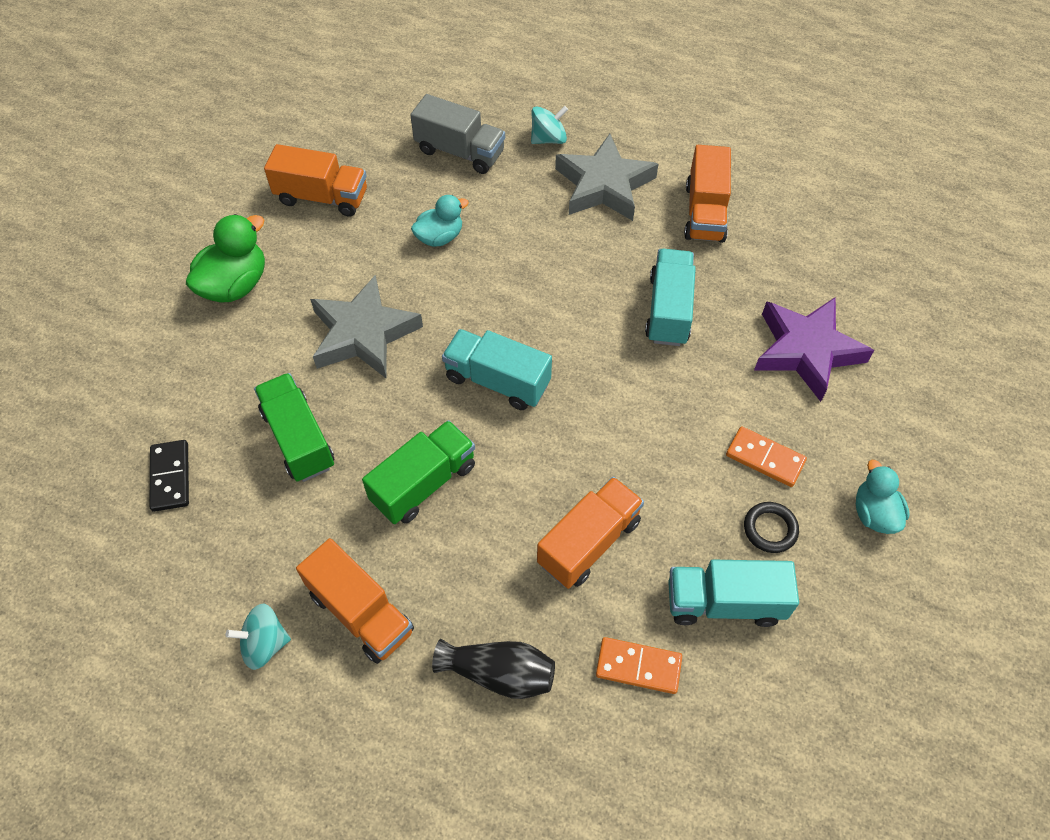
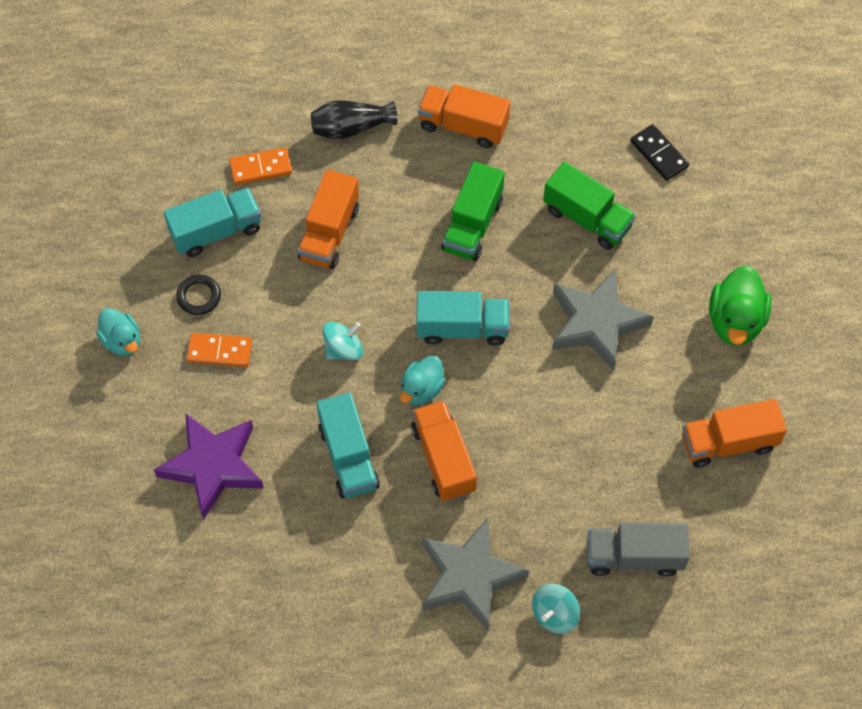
camera: 155 degrees right, 5 degrees up
turquoise spinning top [226,604,291,670] -> turquoise spinning top moved to [323,322,363,360]
turquoise duck [411,195,469,247] -> turquoise duck moved to [400,356,445,405]
orange truck [684,145,731,243] -> orange truck moved to [411,400,477,501]

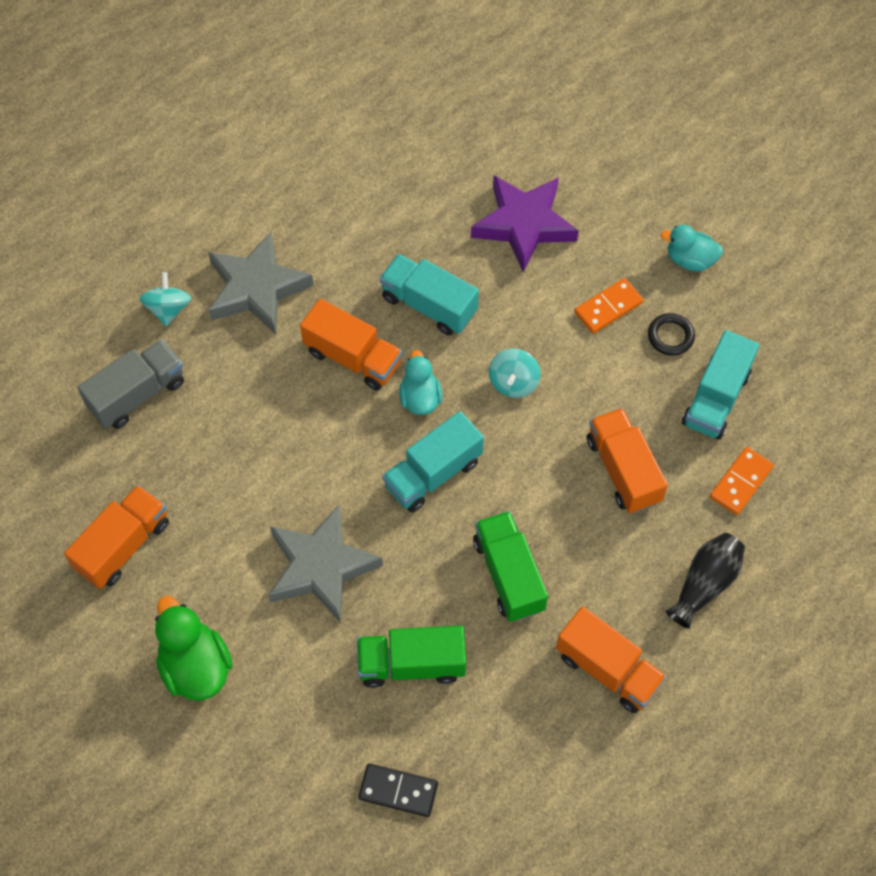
camera: 140 degrees right, 0 degrees up
orange truck [418,84,510,148] -> orange truck turned 60 degrees clockwise [556,607,667,713]

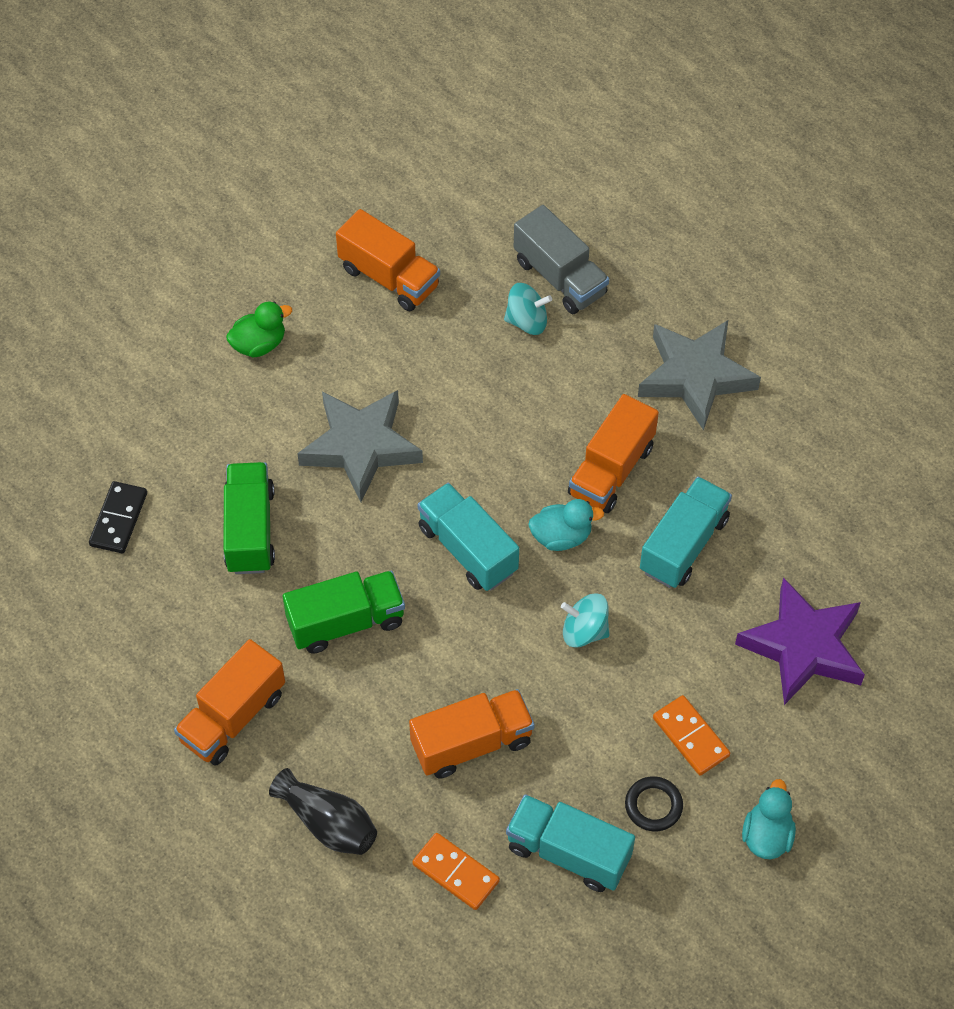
camera: 90 degrees right, 5 degrees down
turquoise spinning top [139,272,191,326] -> turquoise spinning top moved to [504,283,552,335]
green duck [155,596,233,701] -> green duck [226,301,292,357], size x0.65

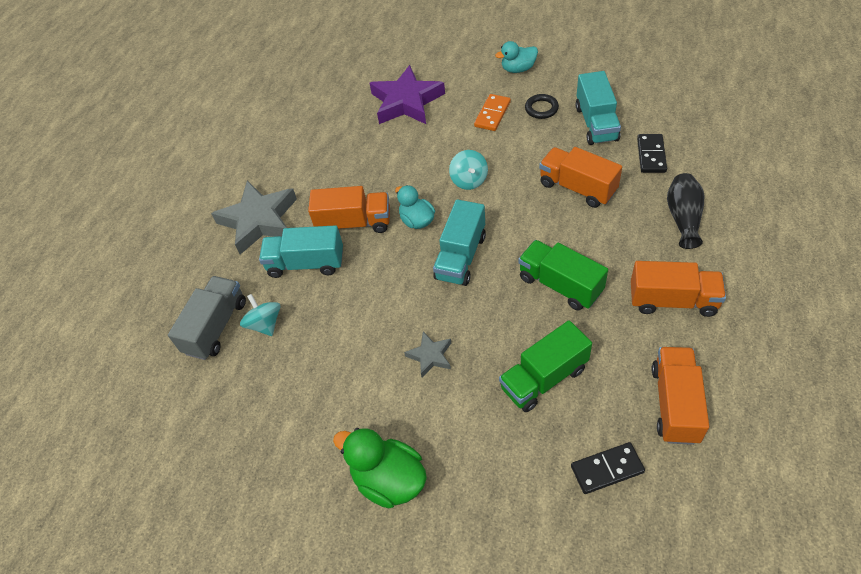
camera: 115 degrees left, 5 degrees down
green duck [226,301,292,357] -> green duck [333,428,427,508], size x1.53
grey star [297,390,423,502] -> grey star [404,332,451,377], size x0.49
orange truck [336,209,440,311] -> orange truck moved to [651,347,709,445]
orange domino [412,833,500,910] -> black domino [637,134,667,173]
turquoise truck [640,477,732,588] -> turquoise truck moved to [259,225,343,278]

